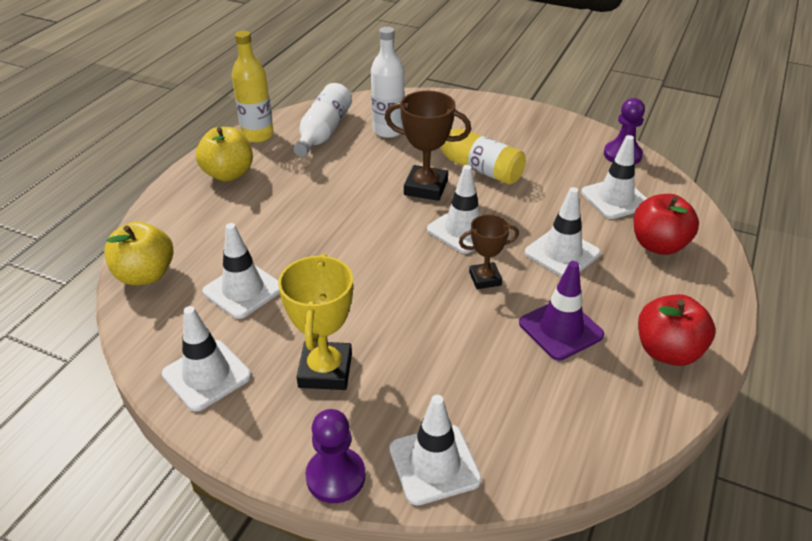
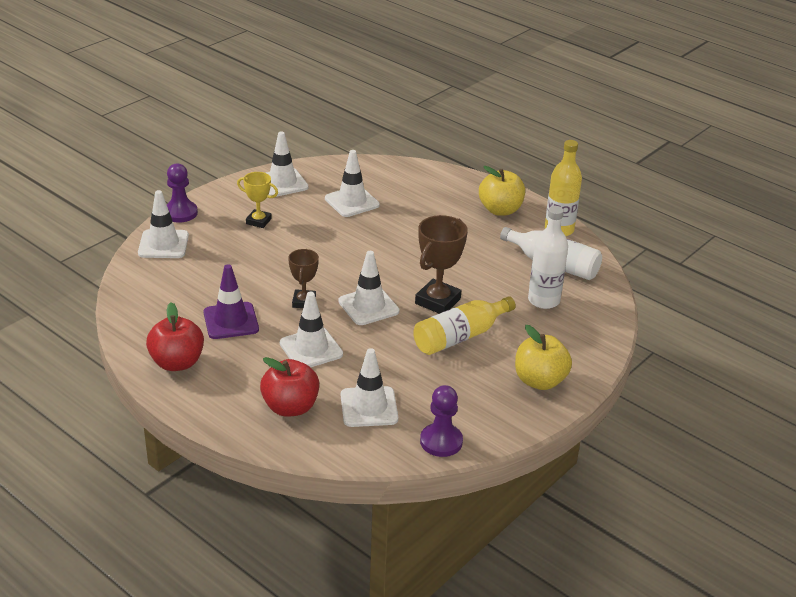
camera: 105 degrees right, 5 degrees down
yellow apple [104,222,174,285] -> yellow apple moved to [515,325,572,390]
yellow trophy [278,254,353,390] -> yellow trophy [237,172,278,228], size x0.62

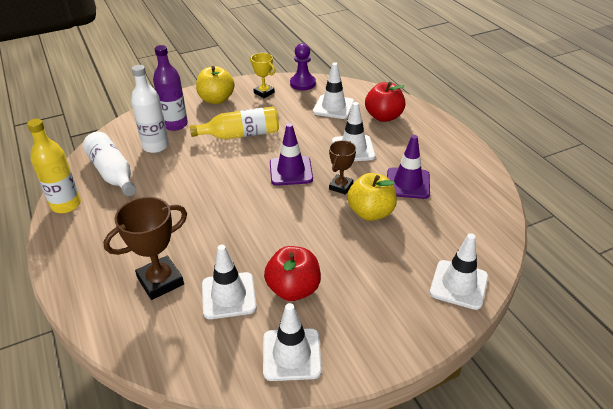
camera: 155 degrees left, 5 degrees up
red apple [146,302,204,371] -> red apple moved to [264,246,321,301]
purple pawn [167,163,198,223] -> none
yellow trophy [237,172,278,228] -> yellow trophy moved to [250,53,275,98]
white traffic cone [338,251,399,325] -> purple traffic cone [270,123,313,186]
brown trophy [415,215,468,313] -> brown trophy moved to [103,197,187,300]
yellow apple [479,166,525,216] -> yellow apple moved to [347,173,397,221]
none -> purple bottle [153,45,188,131]

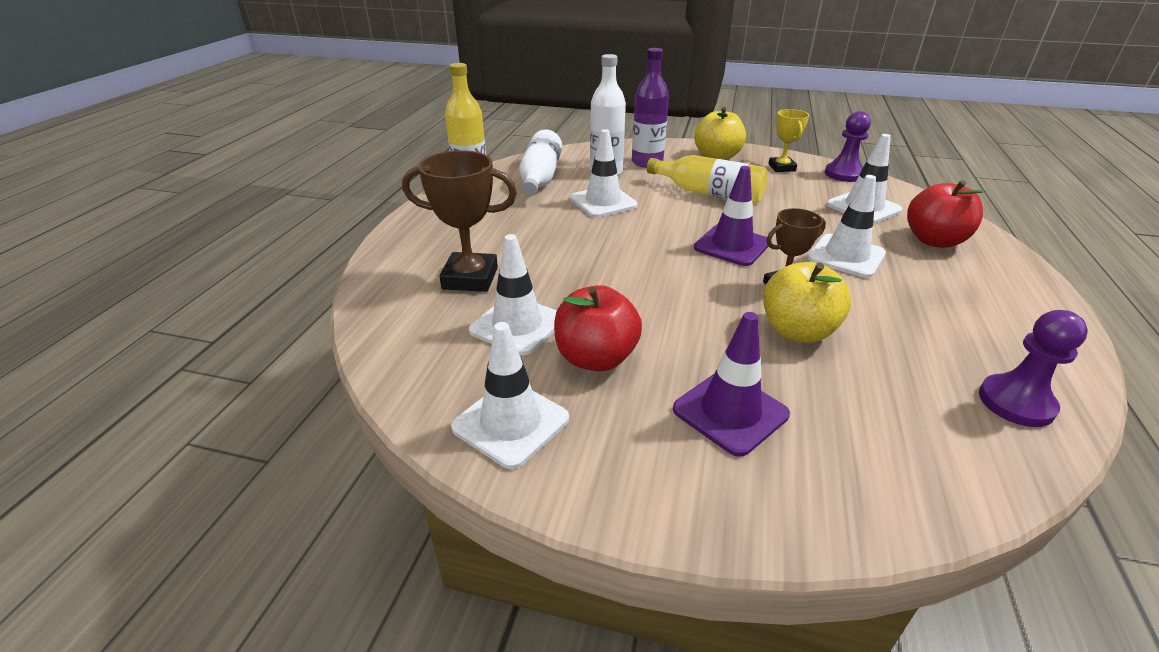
camera: 40 degrees right, 5 degrees down
purple traffic cone [387,135,430,199] -> purple traffic cone moved to [673,312,790,457]
white traffic cone [430,233,488,310] -> white traffic cone moved to [570,129,638,218]
none -> purple pawn [979,310,1088,427]

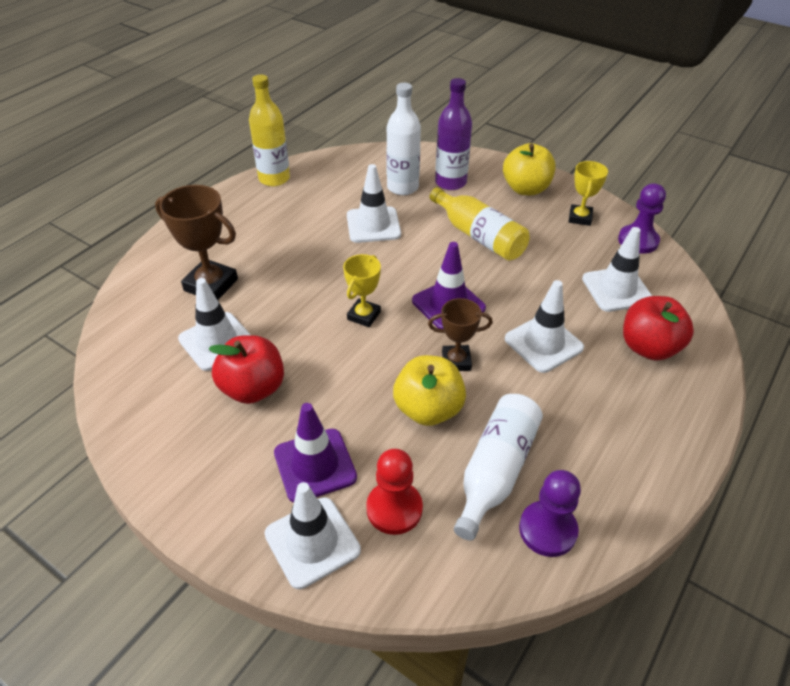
camera: 20 degrees right, 10 degrees up
white traffic cone [451,322,569,469] -> white traffic cone moved to [264,482,361,589]
white bottle [519,129,562,196] -> white bottle moved to [454,394,543,541]
none -> yellow trophy [343,254,381,327]
none -> red pawn [366,449,423,535]

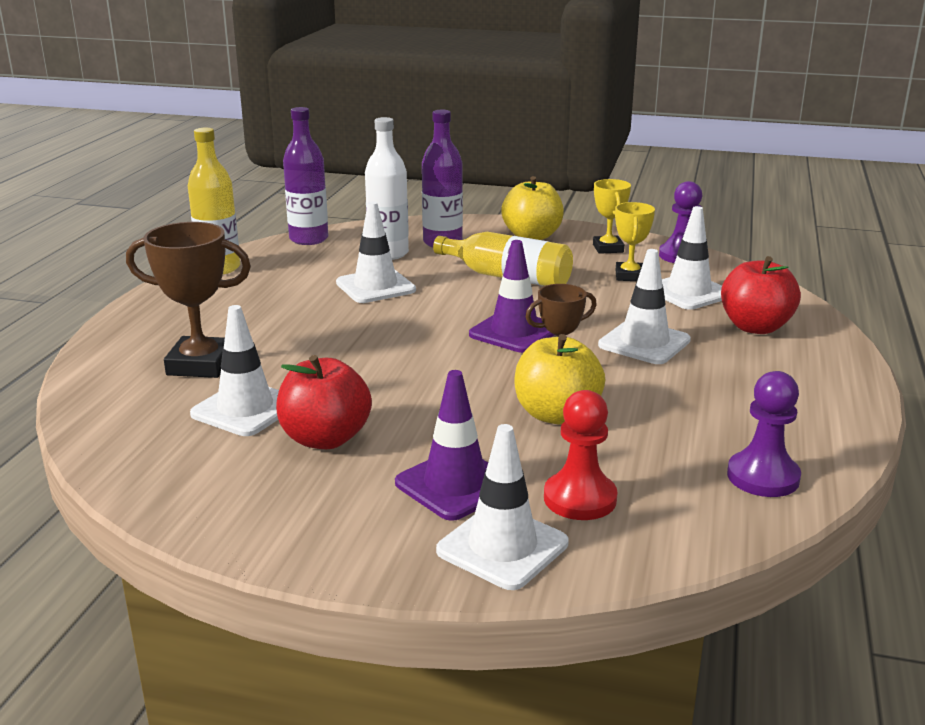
camera: 20 degrees left, 20 degrees down
yellow trophy [343,254,381,327] -> yellow trophy moved to [615,202,655,281]
white bottle [454,394,543,541] -> none
none -> purple bottle [283,107,328,245]

